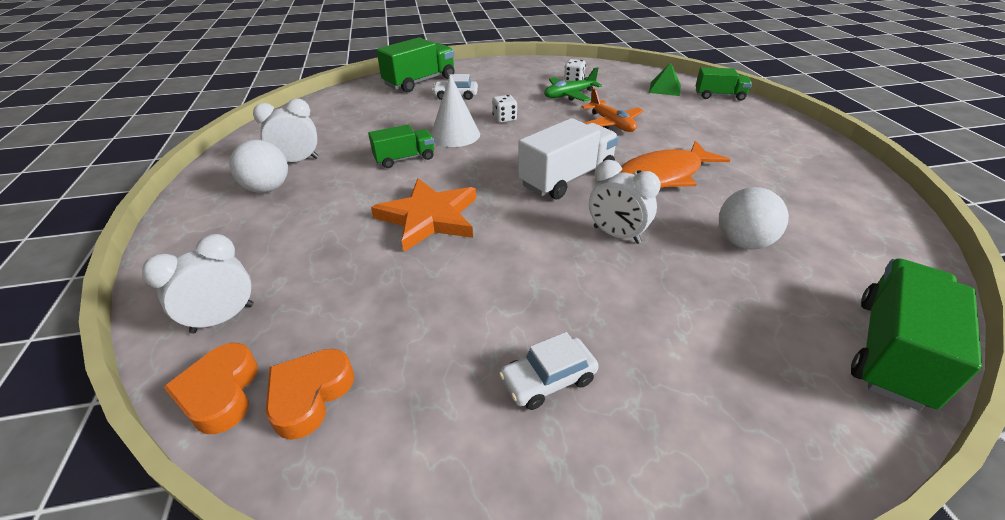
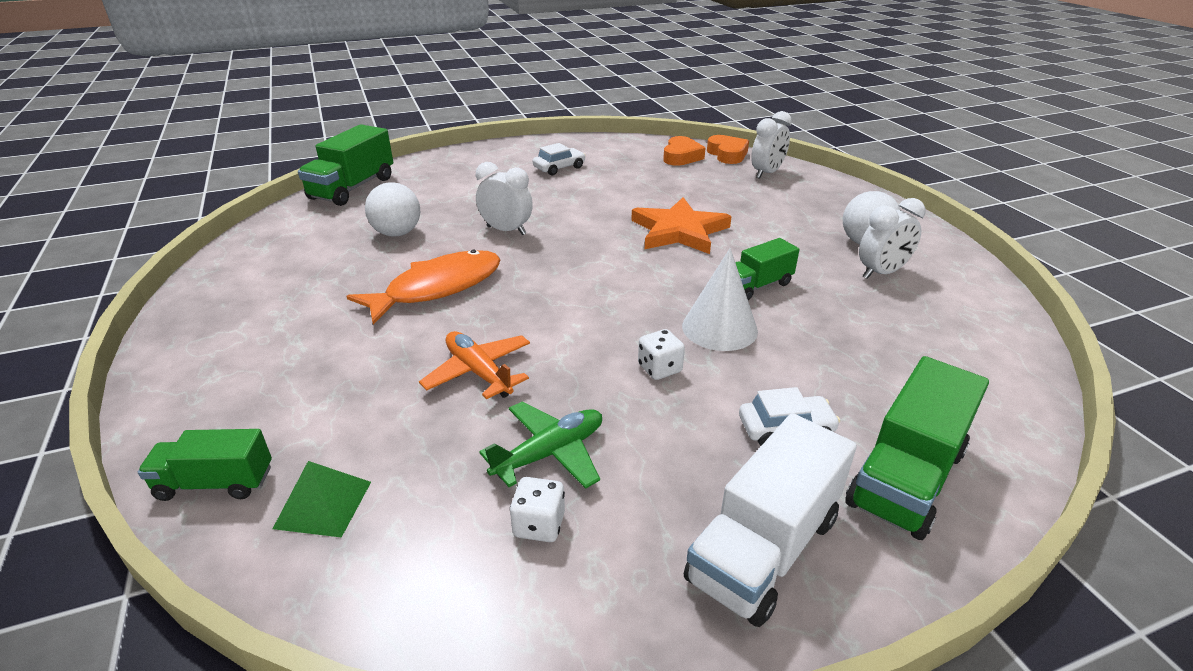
camera: 170 degrees right, 5 degrees down
white truck [518,118,619,199] -> white truck moved to [684,413,857,627]

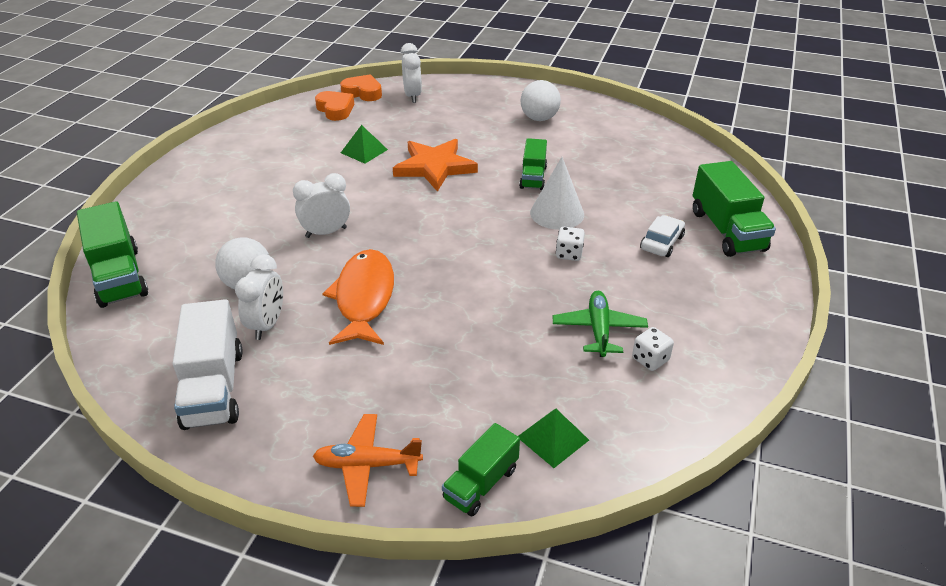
camera: 50 degrees left, 5 degrees up
orange plane [419,331,530,399] -> orange plane moved to [313,414,423,507]
white car [533,143,586,175] -> none
white truck [684,413,857,627] -> white truck moved to [173,299,243,430]
white clock [859,198,926,279] -> white clock moved to [235,254,283,340]
none -> green pyramid [341,125,388,164]

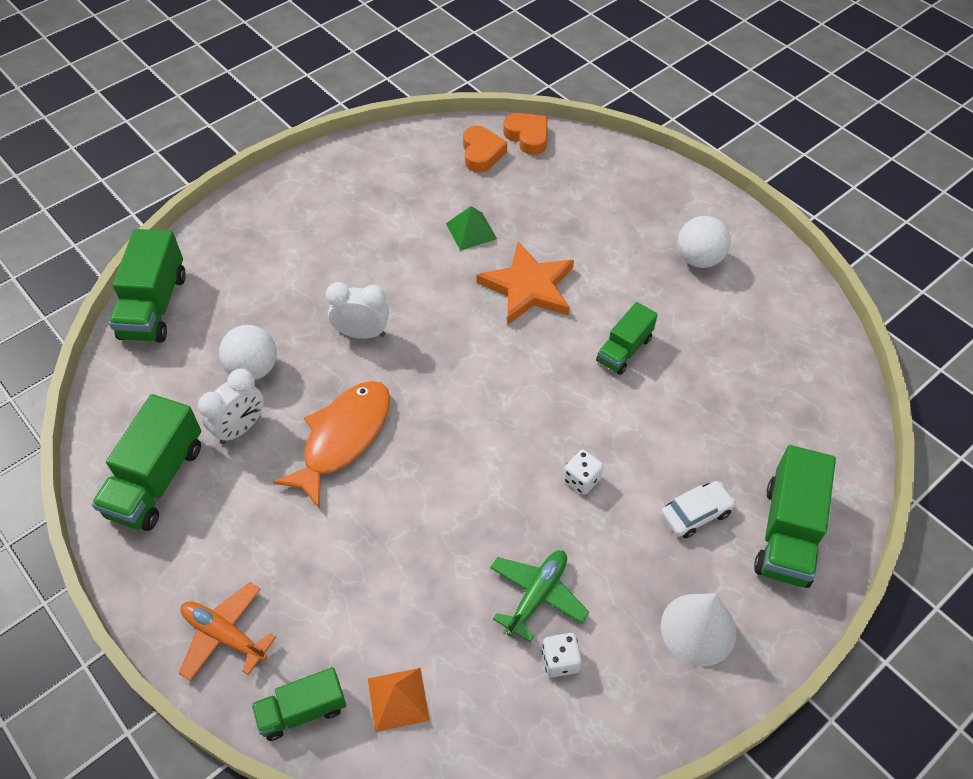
camera: 30 degrees right, 15 degrees up
white truck [173,299,243,430] -> green truck [92,394,201,531]
white clock [401,43,422,103] -> none
green pyramid [518,409,589,468] -> orange pyramid [368,668,430,732]
white cone [530,157,584,230] -> white cone moved to [661,594,736,666]

